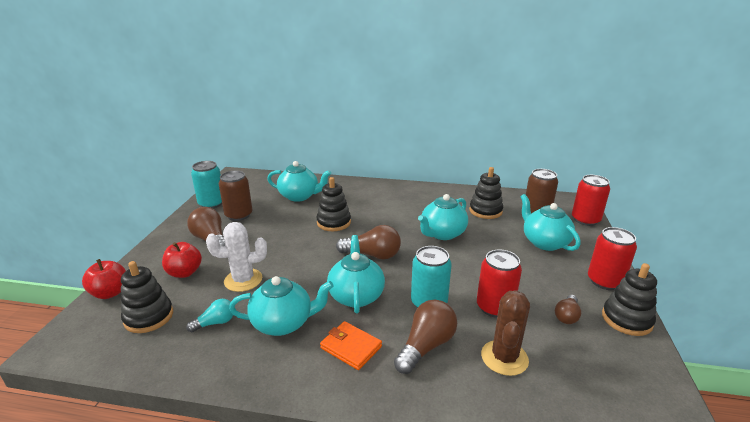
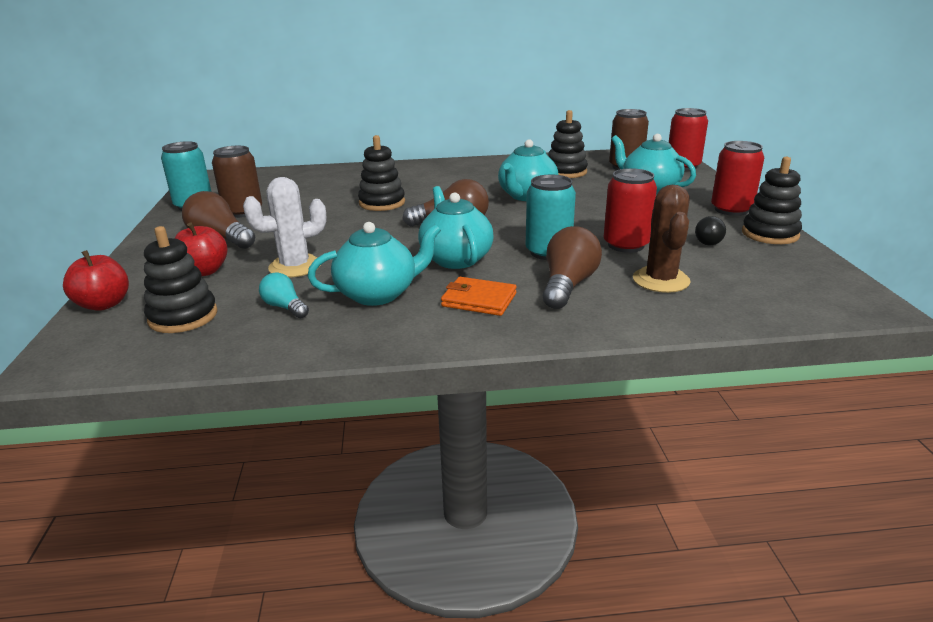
camera: 15 degrees left, 0 degrees up
turquoise light bulb [186,299,233,333] -> turquoise light bulb turned 90 degrees counterclockwise [259,272,309,318]
turquoise teapot [267,161,331,202] -> none
brown light bulb [555,295,581,324] -> black light bulb [695,216,726,245]

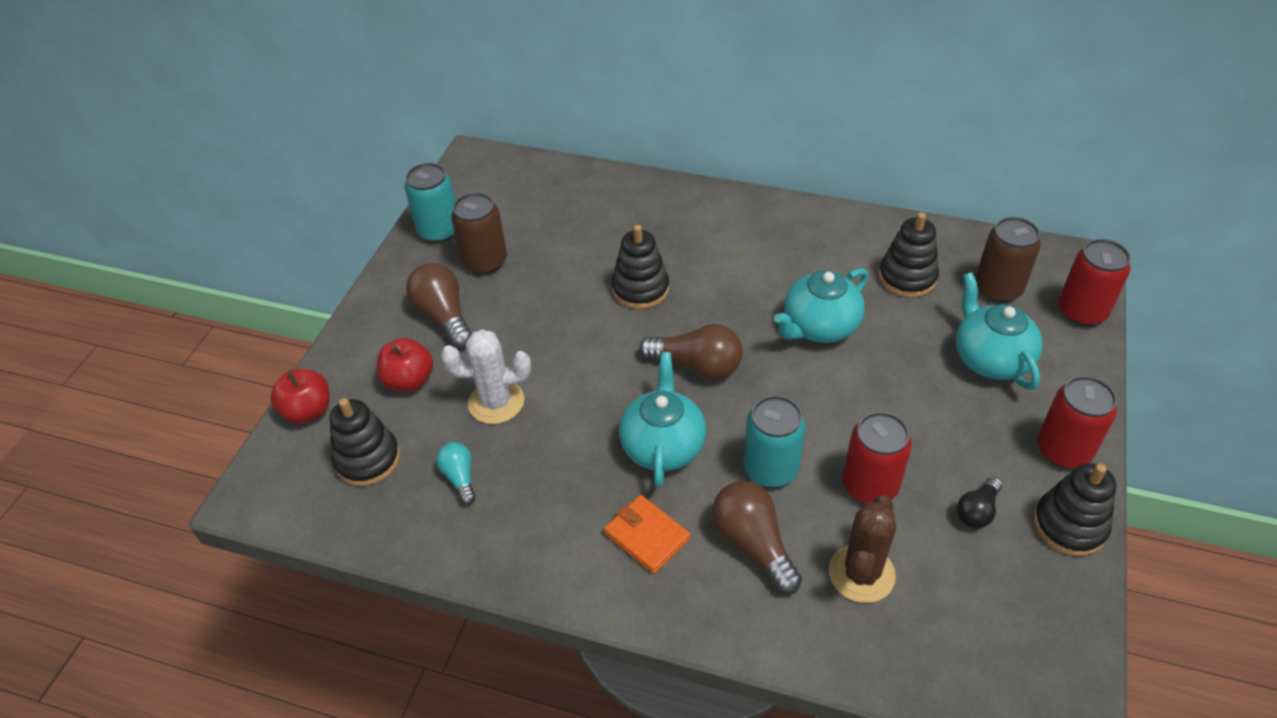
camera: 25 degrees right, 20 degrees up
turquoise teapot [307,222,441,306] -> none
brown light bulb [543,226,602,309] -> brown light bulb turned 75 degrees counterclockwise [712,481,802,595]

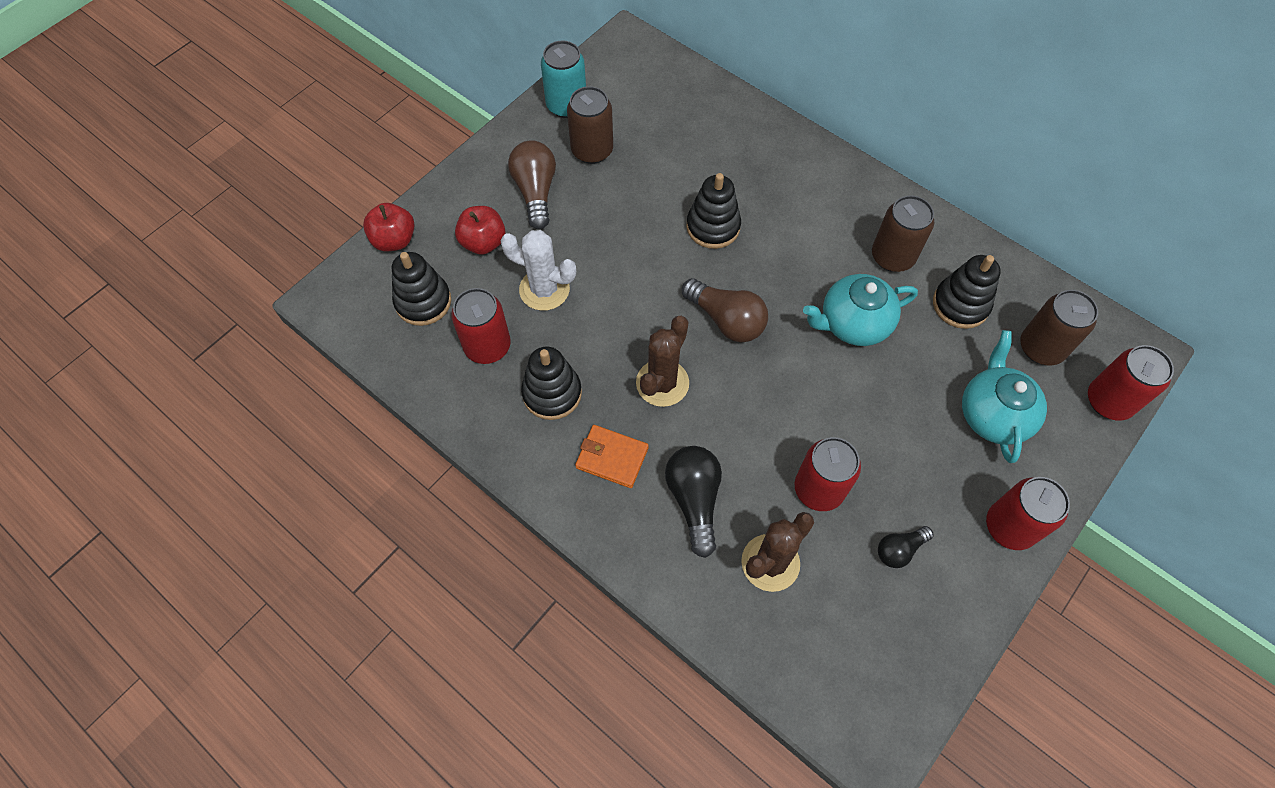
camera: 20 degrees right, 15 degrees up
turquoise light bulb [436,442,476,505] -> red can [451,288,511,364]
orange wallet [604,495,691,574] -> orange wallet turned 45 degrees counterclockwise [575,425,649,488]
turquoise teapot [619,352,706,488] -> brown cactus [636,316,689,407]
brown light bulb [712,481,802,595] -> black light bulb [665,446,722,558]
turquoise can [744,395,806,487] -> none
black stacking toy [1033,463,1116,556] -> black stacking toy moved to [521,347,582,420]
none -> brown can [872,195,934,272]

